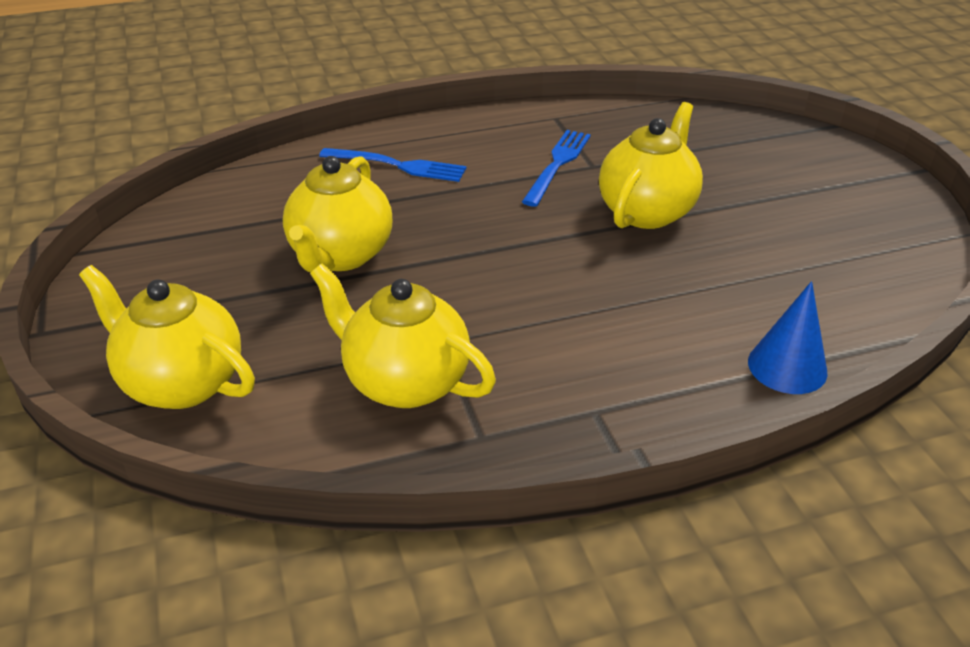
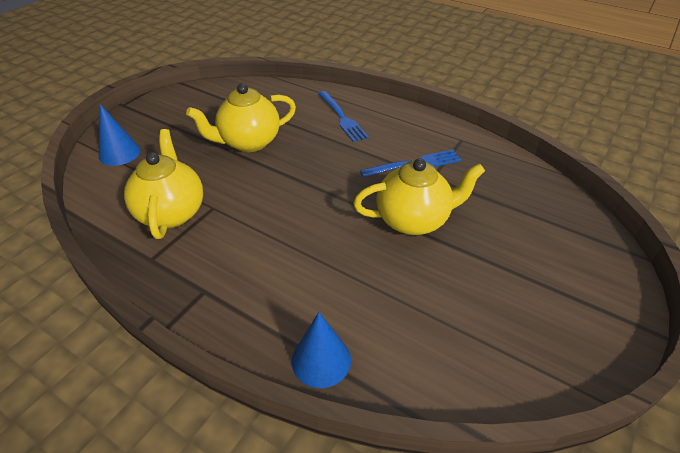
camera: 50 degrees right, 5 degrees up
yellow teapot [79,265,255,409] -> blue cone [99,104,141,166]

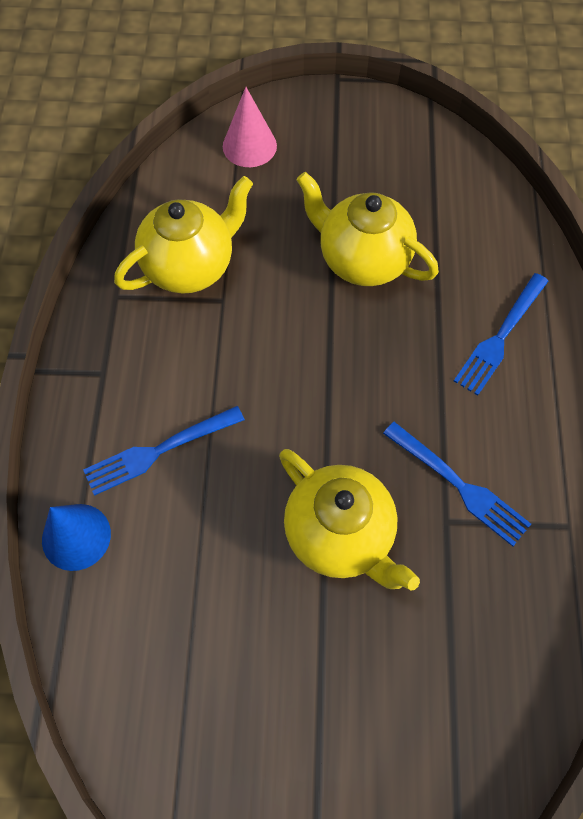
camera: 60 degrees right, 20 degrees up
blue cone [99,104,141,166] -> pink cone [223,87,277,167]
none -> blue fork [83,406,245,496]

